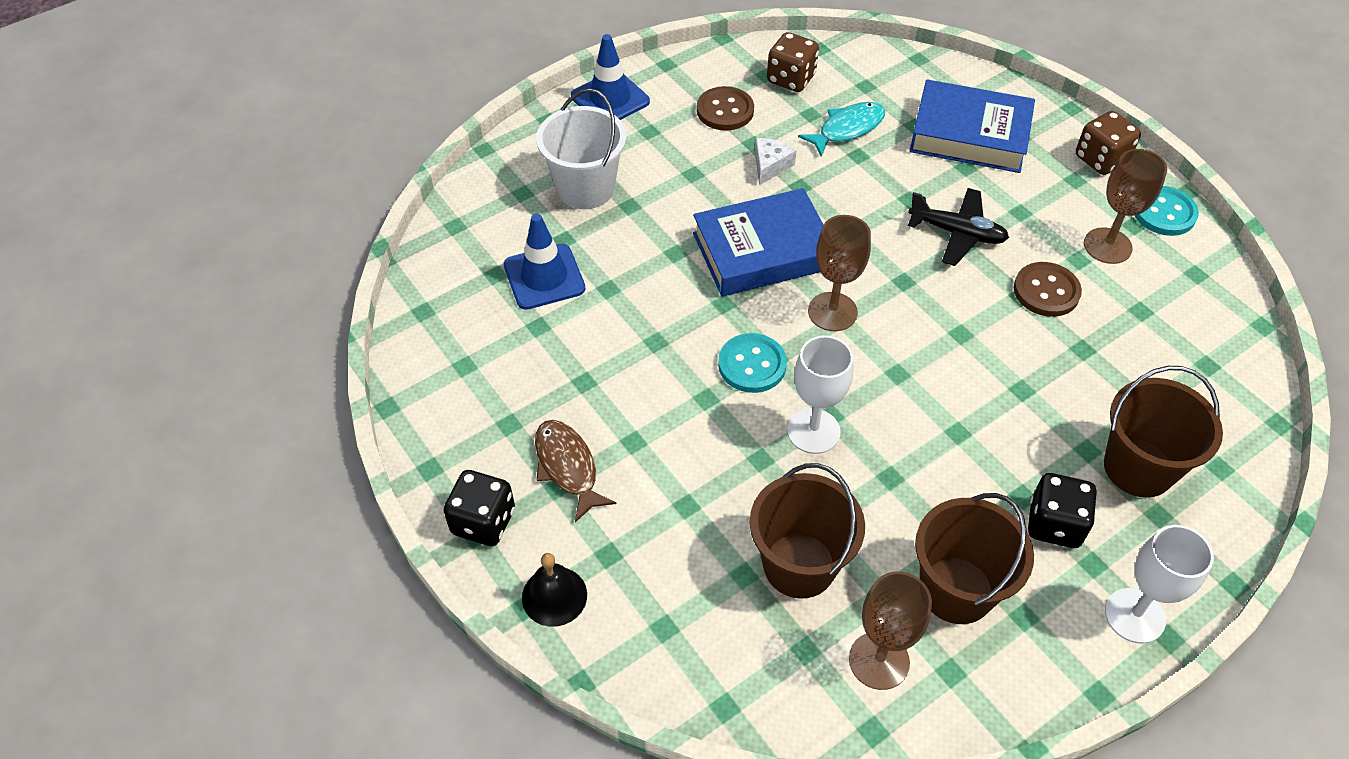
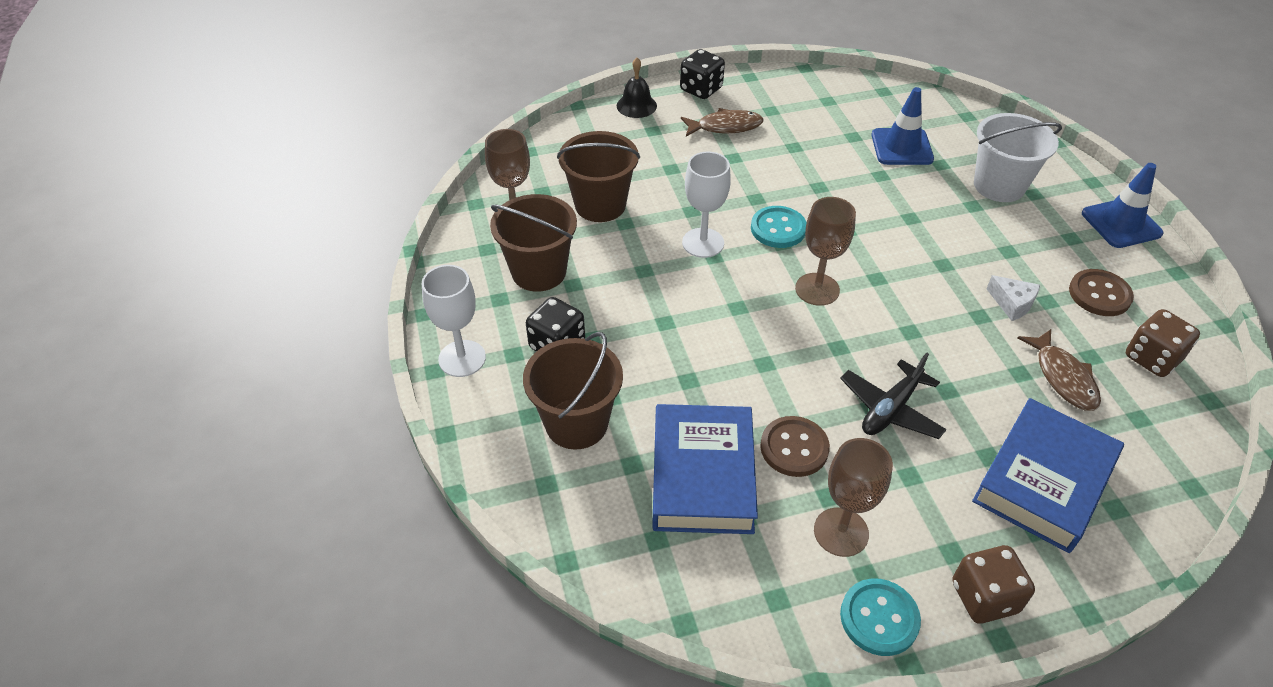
camera: 110 degrees right, 5 degrees down
blue book [693,188,824,297] -> blue book moved to [652,404,758,534]
turquoise fish [798,102,885,157] -> brown fish [1017,329,1101,411]

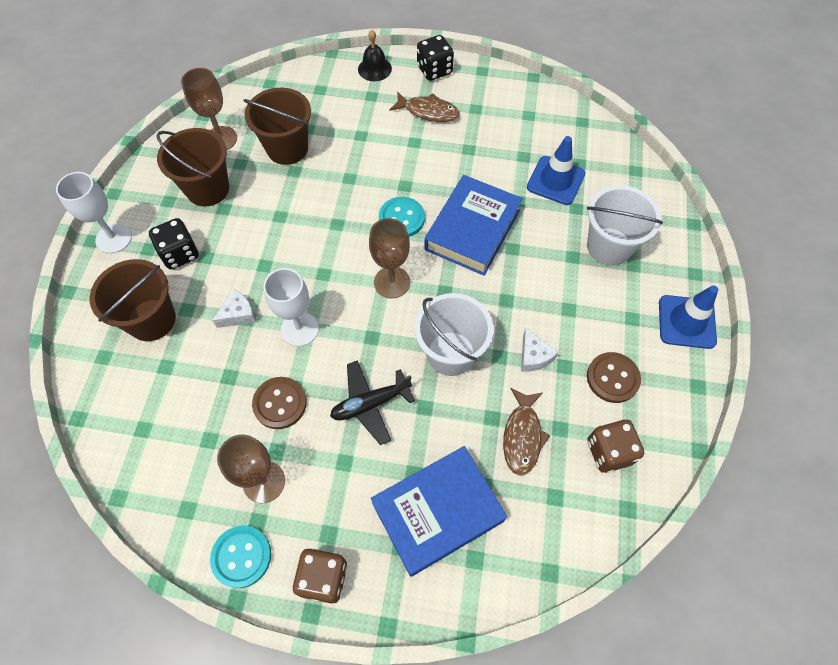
camera: 25 degrees right, 15 degrees up
blue book [652,404,758,534] -> blue book moved to [425,175,523,276]
white goblet [682,152,731,258] -> white goblet moved to [263,268,319,346]
none -> white cheese [212,289,256,328]
none -> white bucket [414,293,494,376]

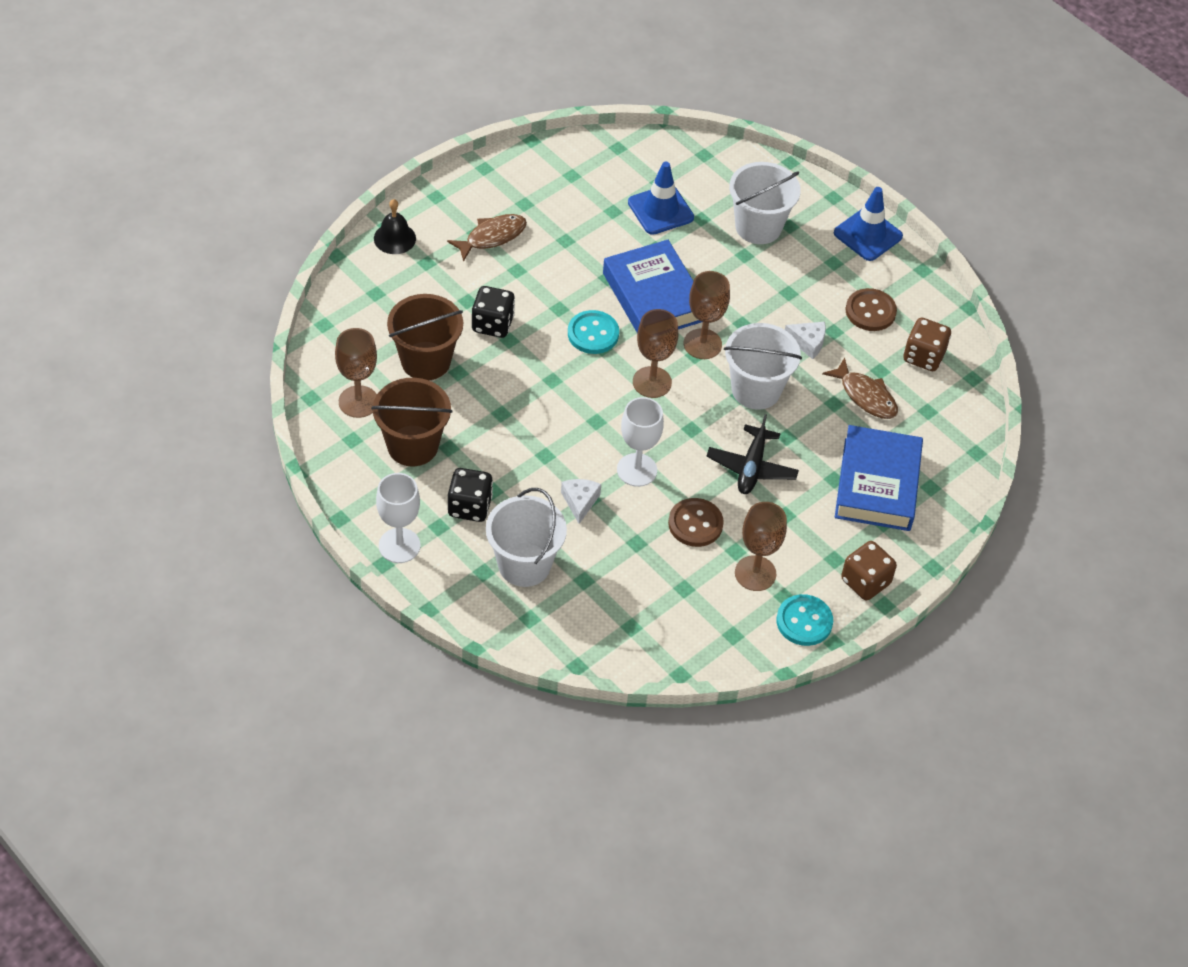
camera: 55 degrees left, 10 degrees down
brown bucket [90,259,176,341] -> white bucket [486,488,567,587]
black dice [417,35,454,81] -> black dice moved to [472,286,515,338]
none -> brown goblet [684,271,730,359]

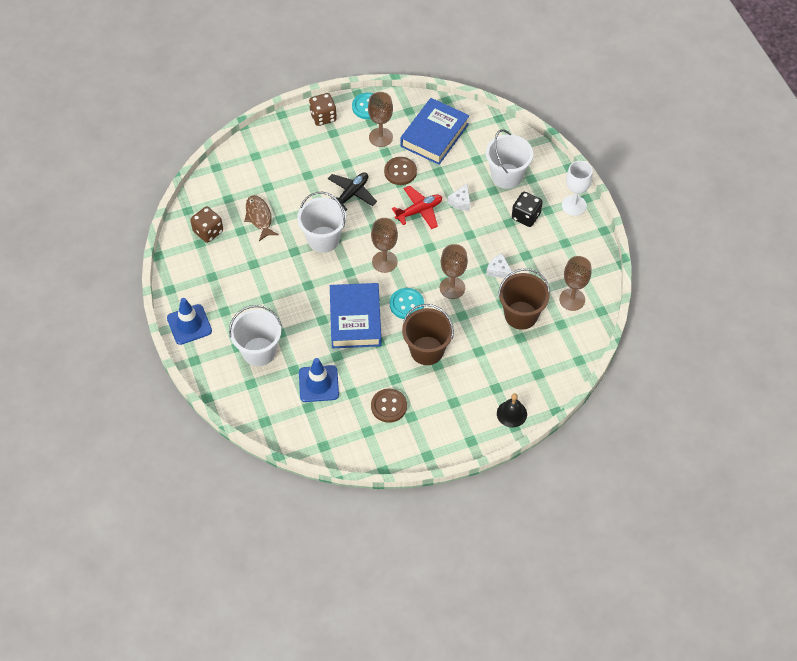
camera: 155 degrees left, 5 degrees up
brown bucket [371,378,453,467] -> brown bucket moved to [402,304,454,365]
brown fish [447,214,527,262] -> none
black dice [472,286,515,338] -> none
white goblet [617,397,664,487] -> red plane [392,186,442,229]
brown goblet [684,271,730,359] -> brown goblet moved to [440,244,468,299]
white cheese [785,322,826,359] -> white cheese moved to [486,253,513,279]
blue book [835,425,923,531] -> blue book moved to [400,98,469,165]
brown button [846,288,897,331] -> brown button moved to [371,389,407,423]

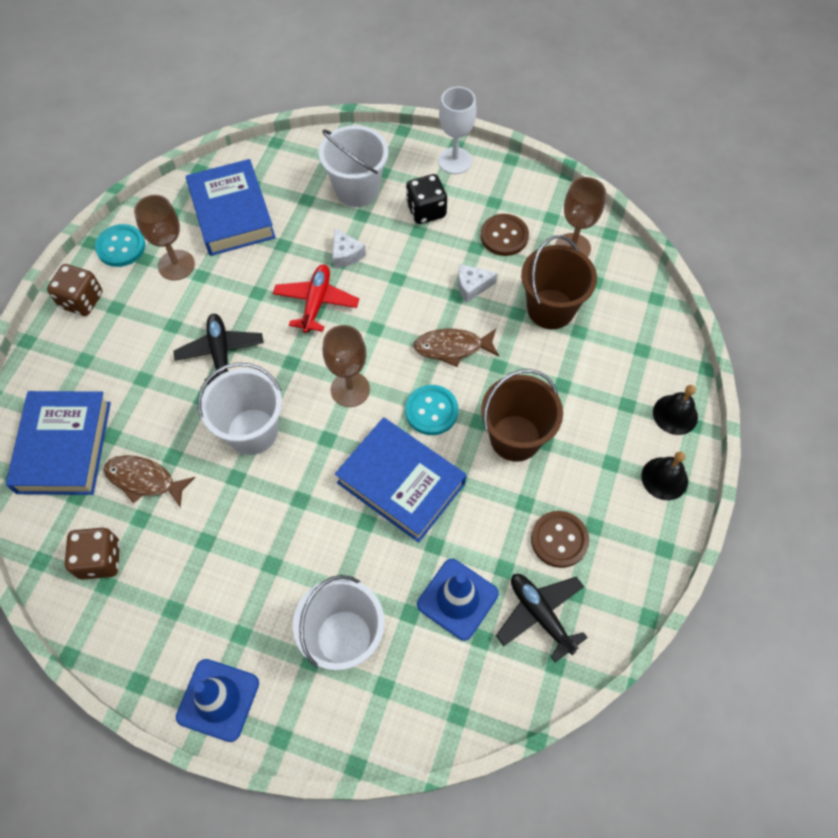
camera: 50 degrees left, 5 degrees up
brown button [384,157,417,185] -> brown button moved to [481,214,529,256]
brown goblet [440,244,468,299] -> brown fish [413,329,499,367]
none -> blue book [6,391,111,495]
none -> black plane [496,574,588,662]
none -> black bell [641,452,688,500]

